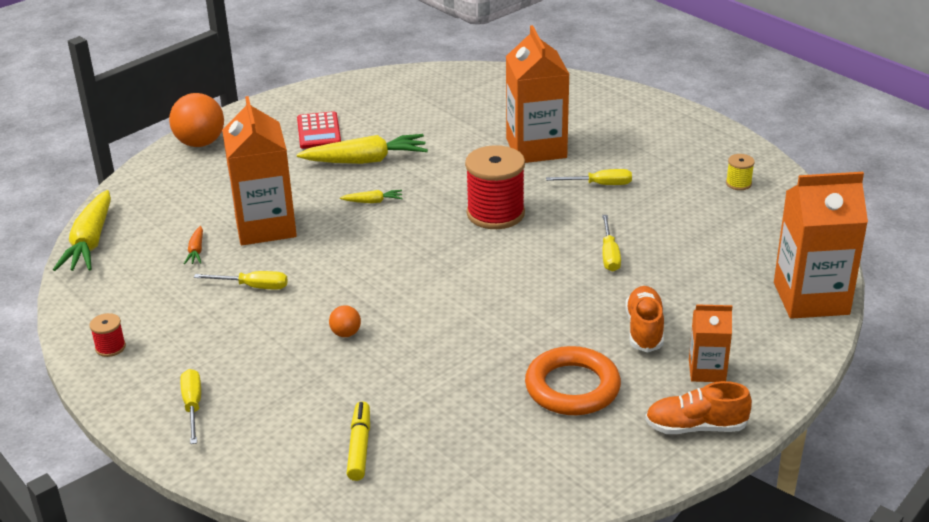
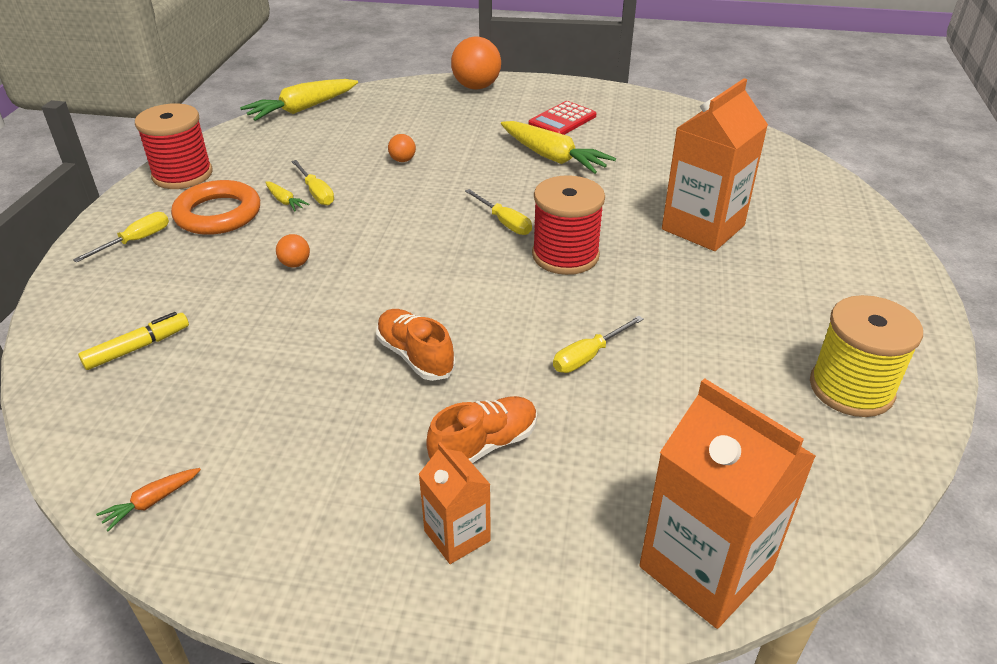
camera: 50 degrees right, 5 degrees up
red spool [90,313,126,357] -> red spool [135,103,213,189], size x2.21
orange carrot [184,226,203,265] -> orange carrot moved to [96,468,201,531]
orange carton [222,96,297,245] -> orange ball [388,134,416,162]
yellow carrot [340,190,403,203] -> yellow carrot moved to [265,182,310,211]
orange ring [525,346,621,415] -> orange ring moved to [171,180,260,235]
yellow screwdriver [546,169,632,185] -> yellow screwdriver moved to [465,189,532,235]
orange shoe [645,381,752,434] -> orange shoe moved to [376,309,455,381]
yellow spool [726,154,755,190] -> yellow spool [810,295,923,417], size x2.21

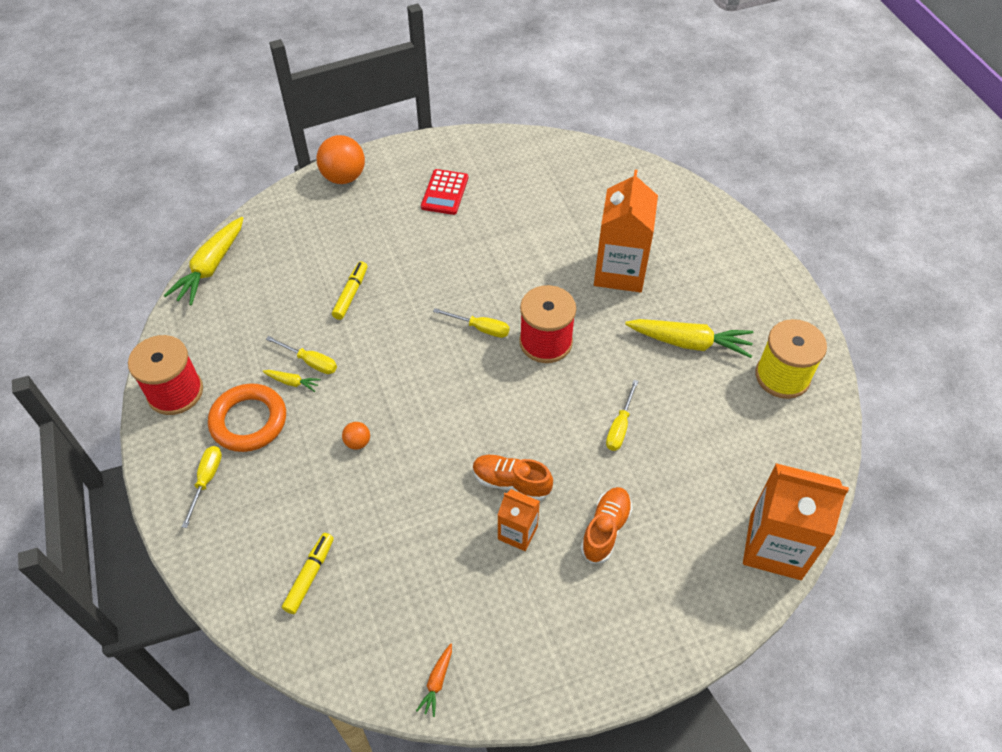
camera: 30 degrees left, 15 degrees up
orange ball [388,134,416,162] -> yellow marker [332,261,368,320]
orange carton [419,442,491,564] -> orange carton moved to [498,489,540,551]
yellow carrot [501,121,616,174] -> yellow carrot moved to [625,319,753,358]

